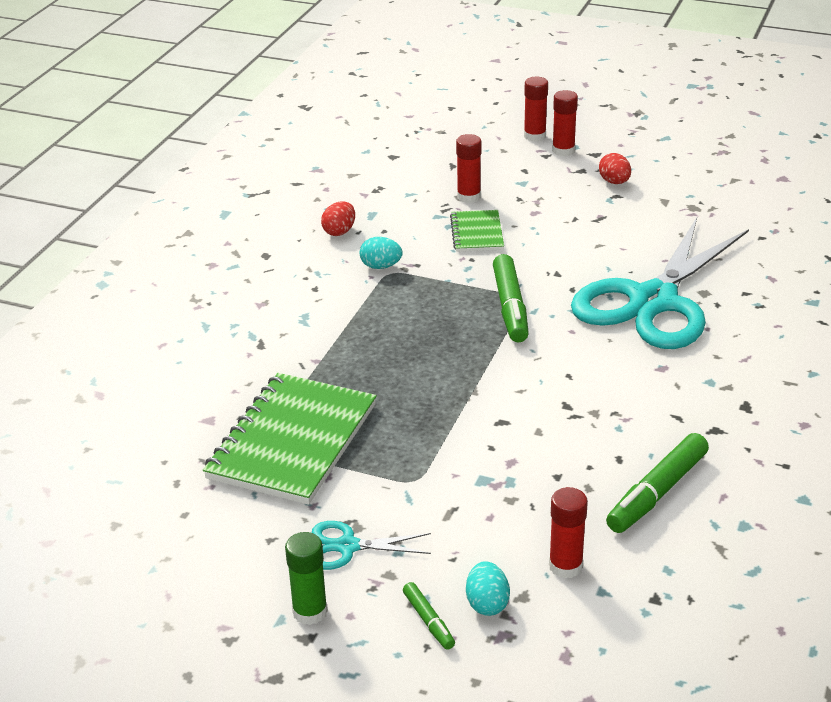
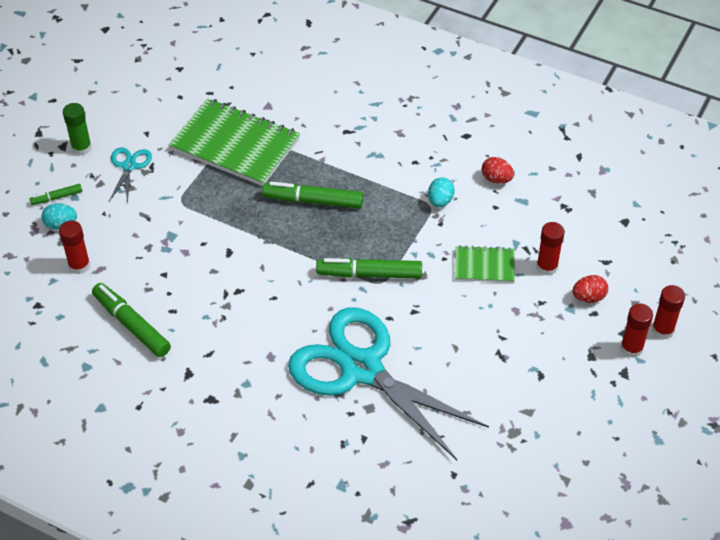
camera: 95 degrees right, 15 degrees up
red egg [599,153,631,184] -> red egg moved to [573,275,608,303]
none -> green marker [262,182,363,209]

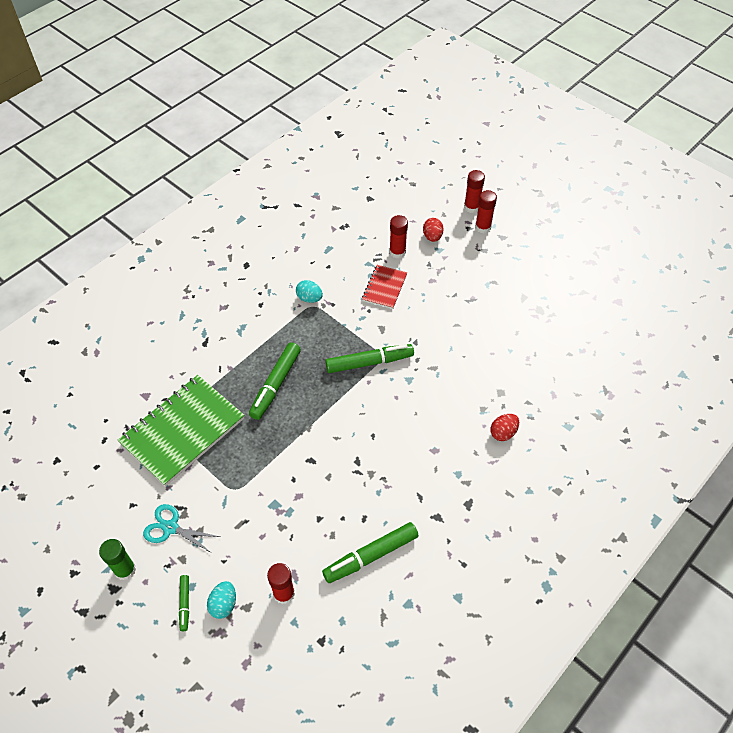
camera: 75 degrees left, 5 degrees up
turquoise scissors [288,307,489,460] -> none
green marker [316,258,422,279] -> green marker turned 120 degrees counterclockwise [325,344,414,373]
green notebook [454,245,515,283] -> red notebook [362,265,407,309]
red egg [482,157,514,184] -> red egg moved to [490,414,519,441]

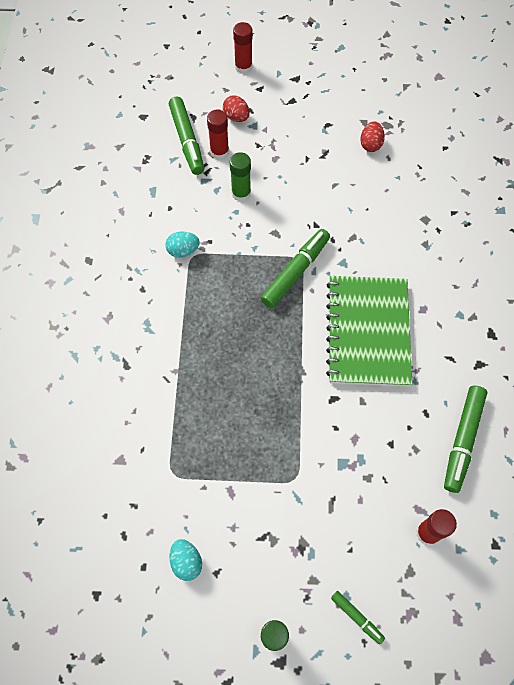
camera: 40 degrees left, 10 degrees up
green notebook [118,375,244,487] -> green notebook moved to [326,276,412,387]
turquoise scissors [143,504,220,553] -> none
turquoise egg [207,581,236,619] -> turquoise egg moved to [170,539,202,581]
green marker [249,342,301,420] -> green marker moved to [169,96,204,175]
red notebook [362,265,407,309] -> green glue stick [230,152,251,202]
red glue stick [475,190,497,233] -> none
red egg [490,414,519,441] -> red egg moved to [360,121,385,152]

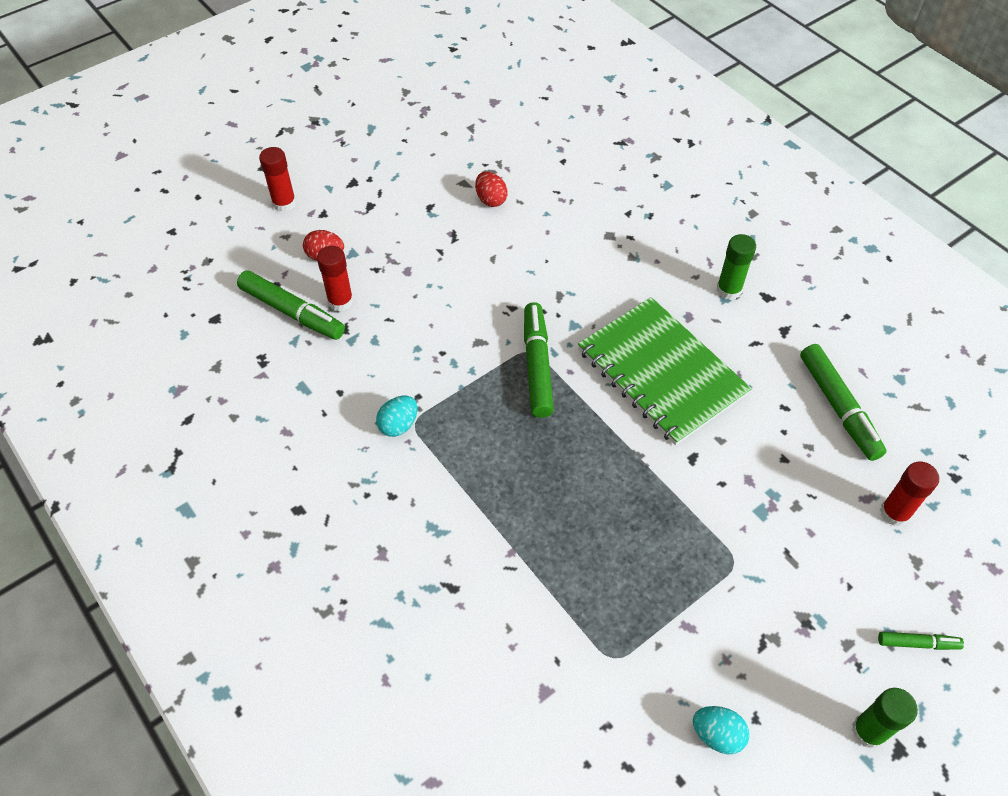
camera: 40 degrees left, 10 degrees down
green glue stick [230,152,251,202] -> green glue stick moved to [717,234,756,300]

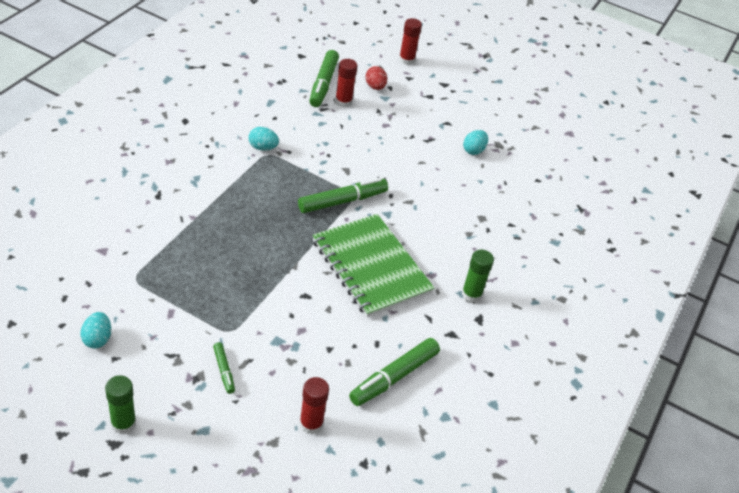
camera: 60 degrees right, 10 degrees down
red egg [475,172,508,207] -> turquoise egg [463,130,488,155]
green notebook [578,297,752,446] -> green notebook turned 60 degrees counterclockwise [313,214,434,317]
green marker [878,632,964,650] -> green marker moved to [213,342,235,394]

